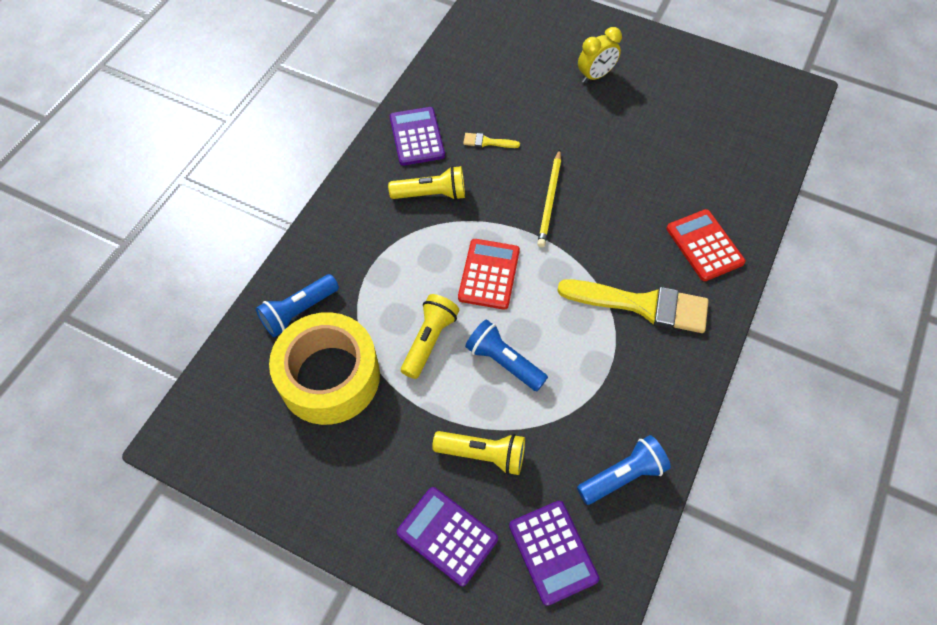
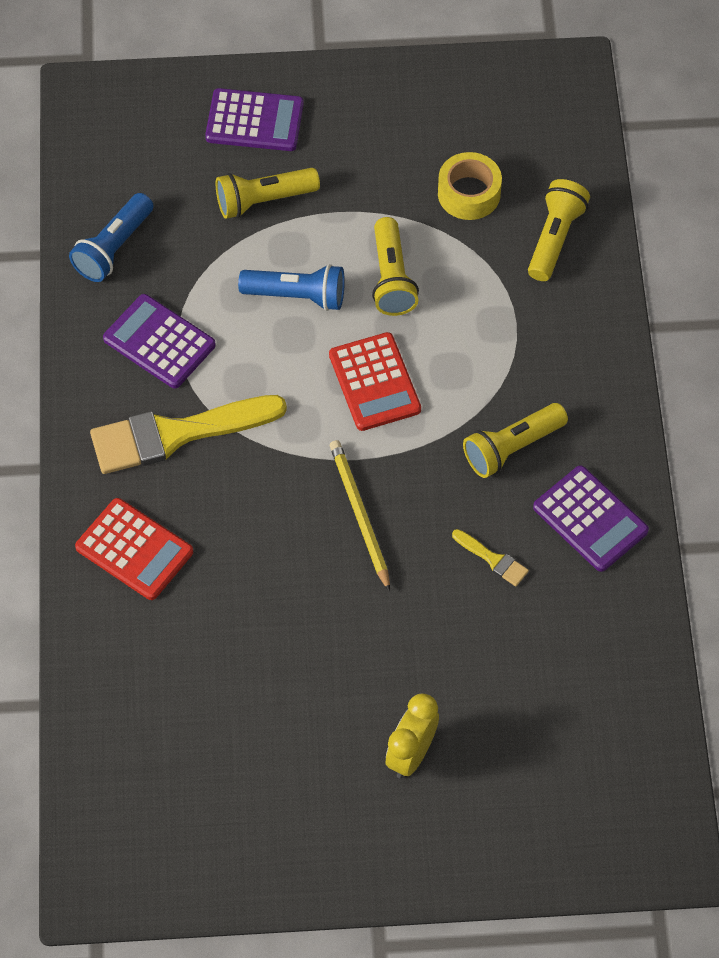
camera: 150 degrees right, 0 degrees up
blue flashlight [256,274,339,337] -> yellow flashlight [528,179,590,281]
yellow tape [269,312,380,425] -> yellow tape [438,152,502,220], size x0.53
yellow brush [463,133,520,148] -> yellow brush turned 60 degrees clockwise [452,529,529,586]
purple calculator [509,501,599,606] -> purple calculator moved to [103,294,216,389]

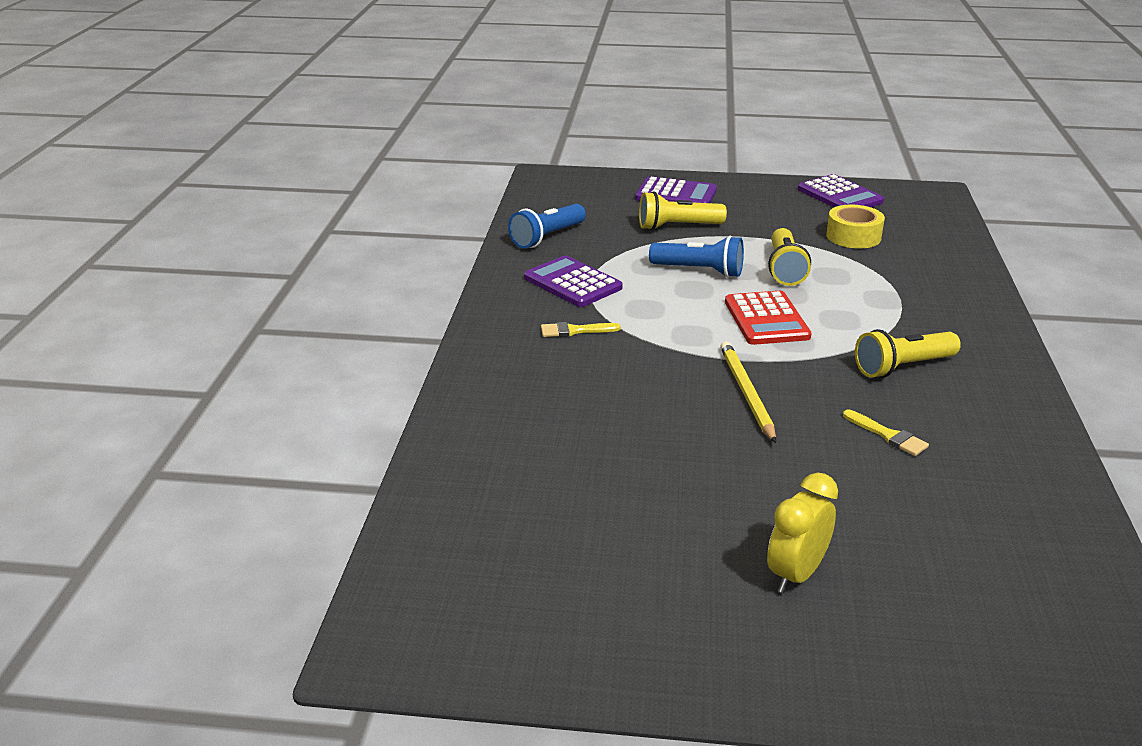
camera: 10 degrees right, 30 degrees down
red calculator [75,498,193,600] -> none
yellow brush [90,395,287,474] -> yellow brush [541,322,621,337], size x0.43
yellow flashlight [528,179,590,281] -> none
purple calculator [533,465,649,572] -> purple calculator moved to [798,174,884,207]

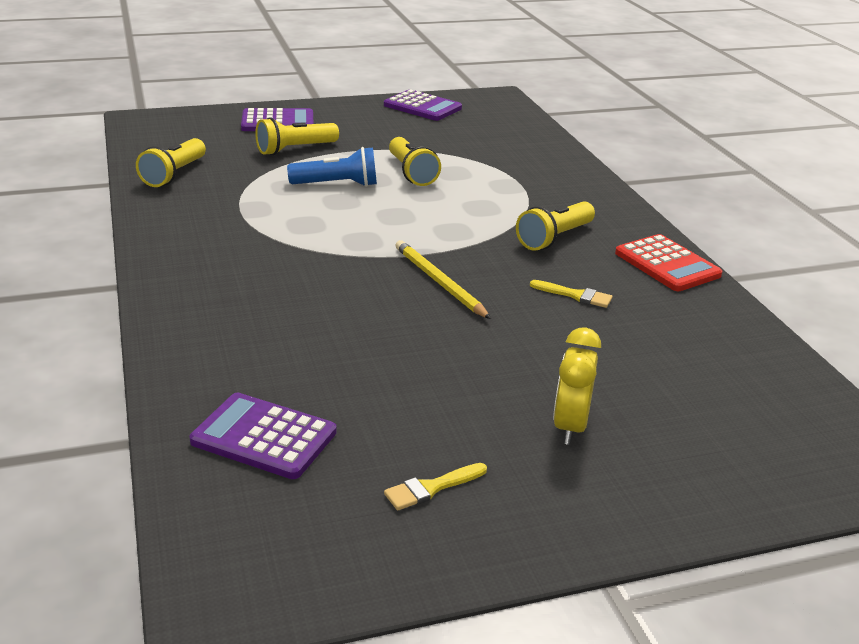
camera: 25 degrees left, 0 degrees up
blue flashlight [508,204,586,249] -> yellow flashlight [136,138,206,187]
purple calculator [524,255,623,307] -> purple calculator moved to [190,393,337,479]
yellow brush [541,322,621,337] -> yellow brush moved to [384,463,487,510]
red calculator [725,291,811,345] -> red calculator moved to [615,234,722,291]
yellow tape [826,205,885,248] -> none

